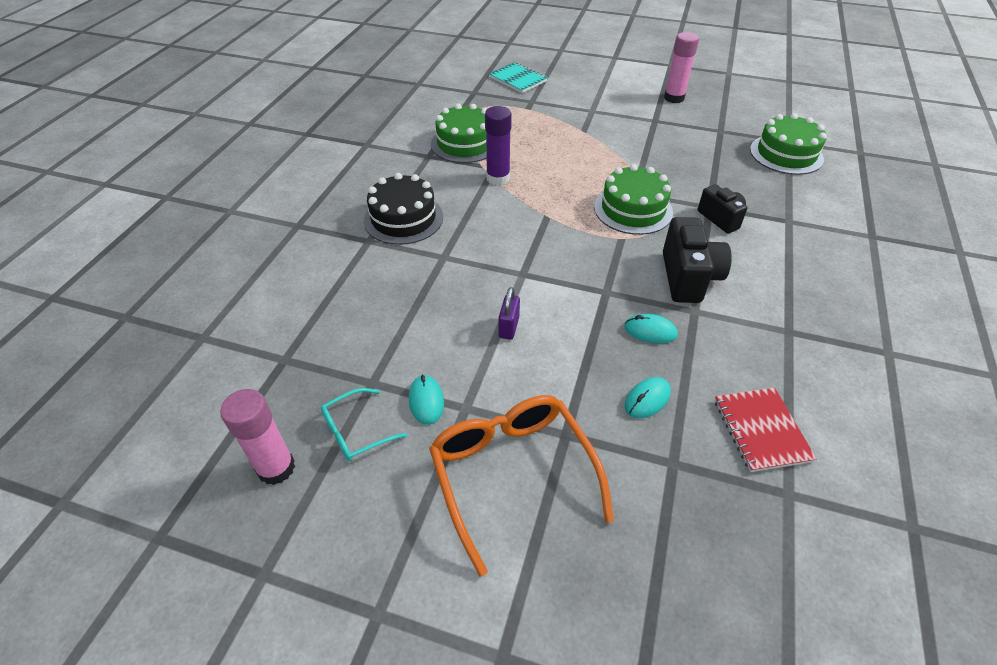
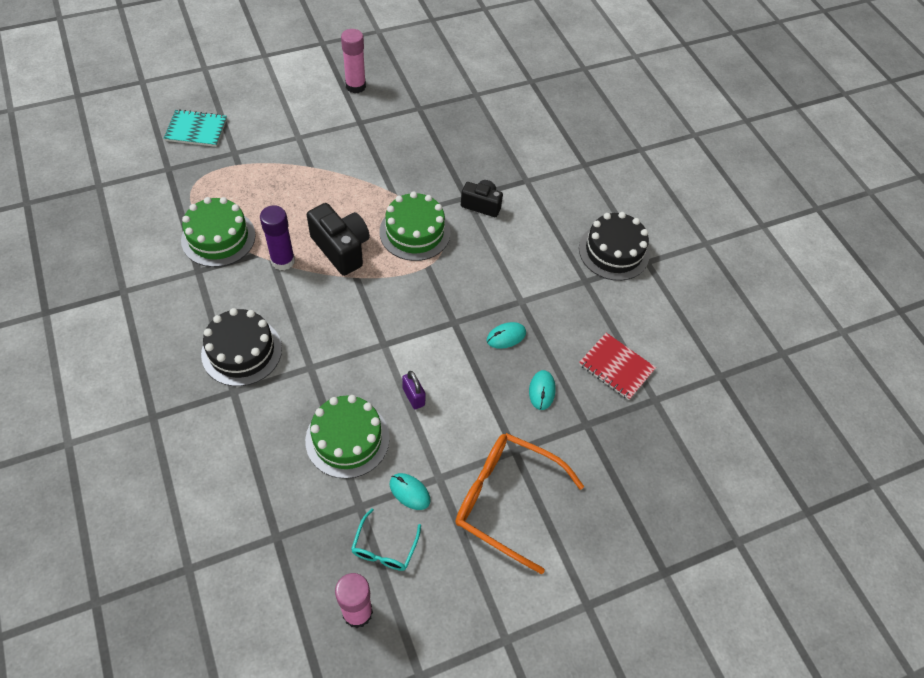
camera: 45 degrees left, 10 degrees up
black camera [663,217,732,303] -> black camera moved to [307,203,370,276]
green cake [750,113,827,175] -> green cake moved to [305,395,390,479]
none -> black cake [579,212,649,281]

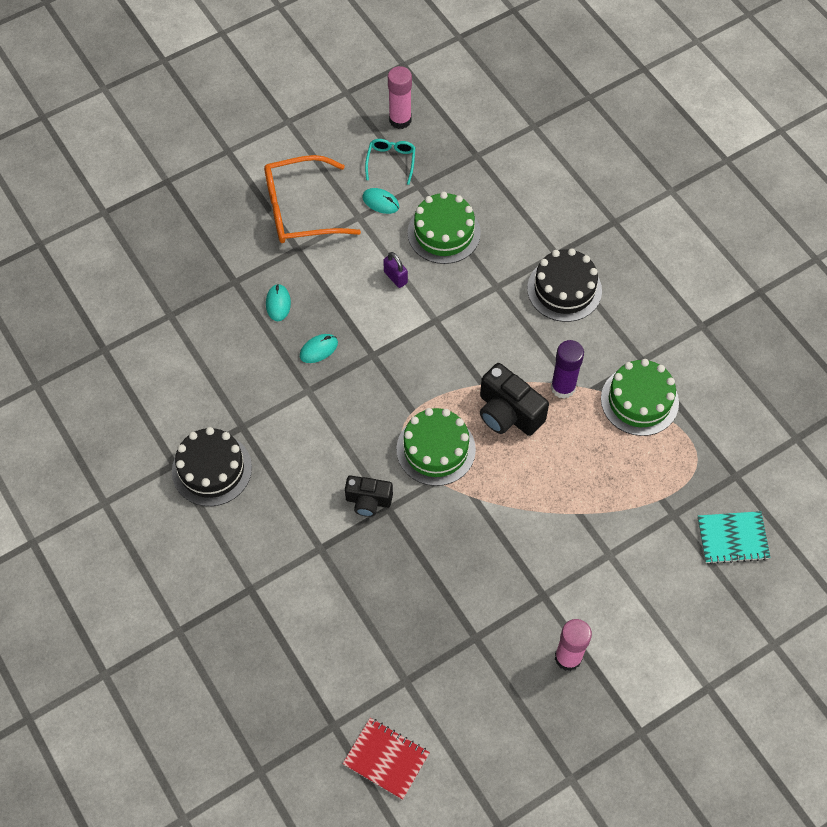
camera: 175 degrees right, 5 degrees up
orange glasses [455,433,584,574] -> orange glasses turned 150 degrees clockwise [264,155,361,243]
red notebook [579,333,656,400] -> red notebook moved to [342,718,430,800]

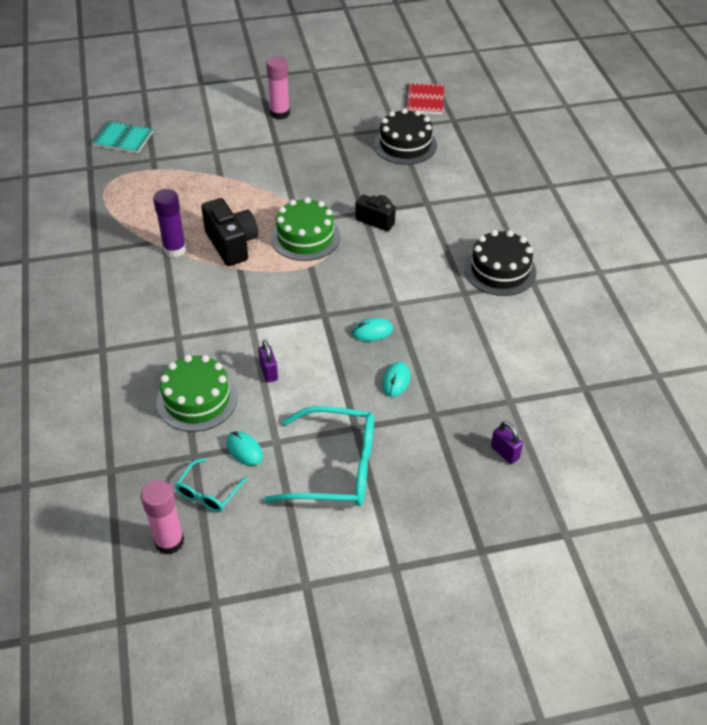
camera: 160 degrees left, 15 degrees down
orange glasses [264,155,361,243] -> turquoise glasses [264,406,374,506]
red notebook [342,718,430,800] -> red notebook turned 45 degrees clockwise [405,83,444,114]
black cake [527,248,602,322] -> black cake moved to [374,108,437,164]
green cake [601,359,679,436] -> none
none -> purple padlock [491,421,523,464]

